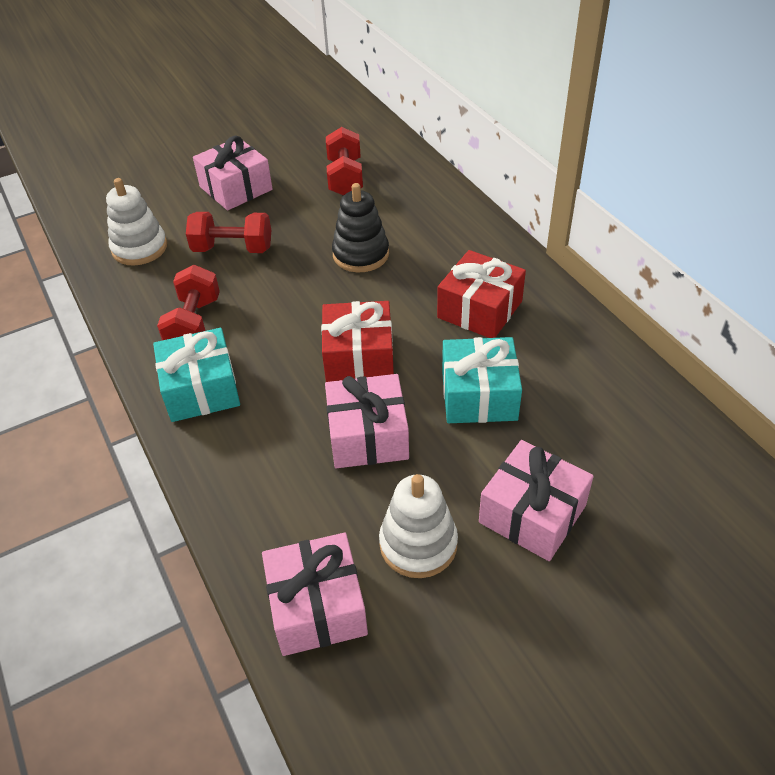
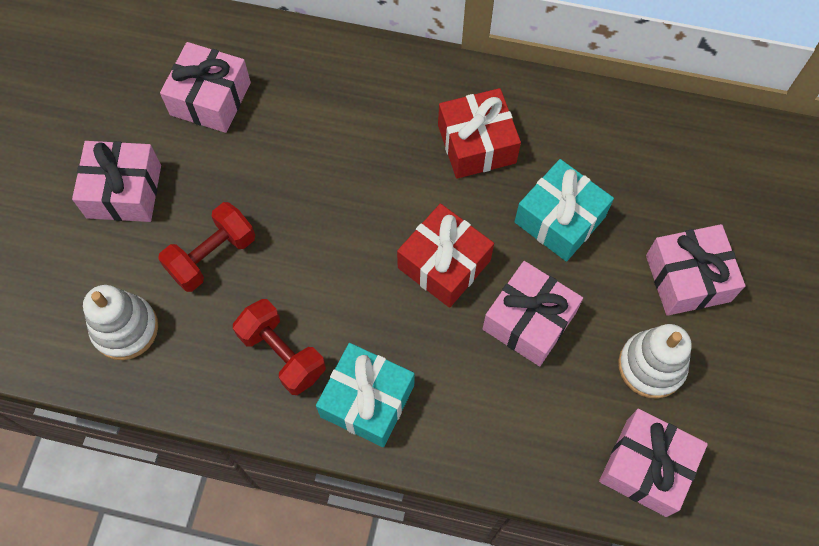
camera: 50 degrees left, 20 degrees up
red dumbbell [326,127,363,196] -> pink gift [160,42,251,133]
black stacking toy [332,183,389,272] -> none

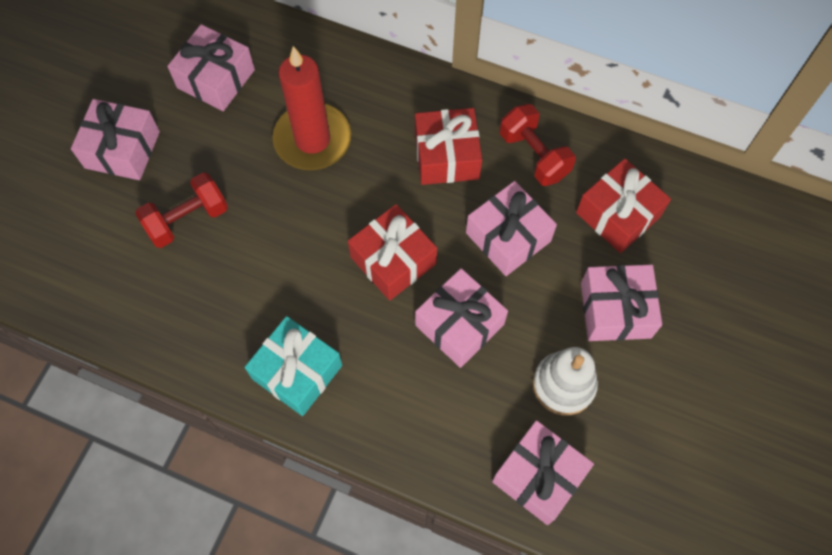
camera: 10 degrees right, 0 degrees up
white stacking toy [83,285,158,360] -> none
red dumbbell [233,299,326,395] -> red dumbbell moved to [500,104,576,186]
turquoise gift [515,159,614,262] -> pink gift [466,181,557,276]
none -> red candle [272,46,351,170]
none -> red gift [576,158,671,253]

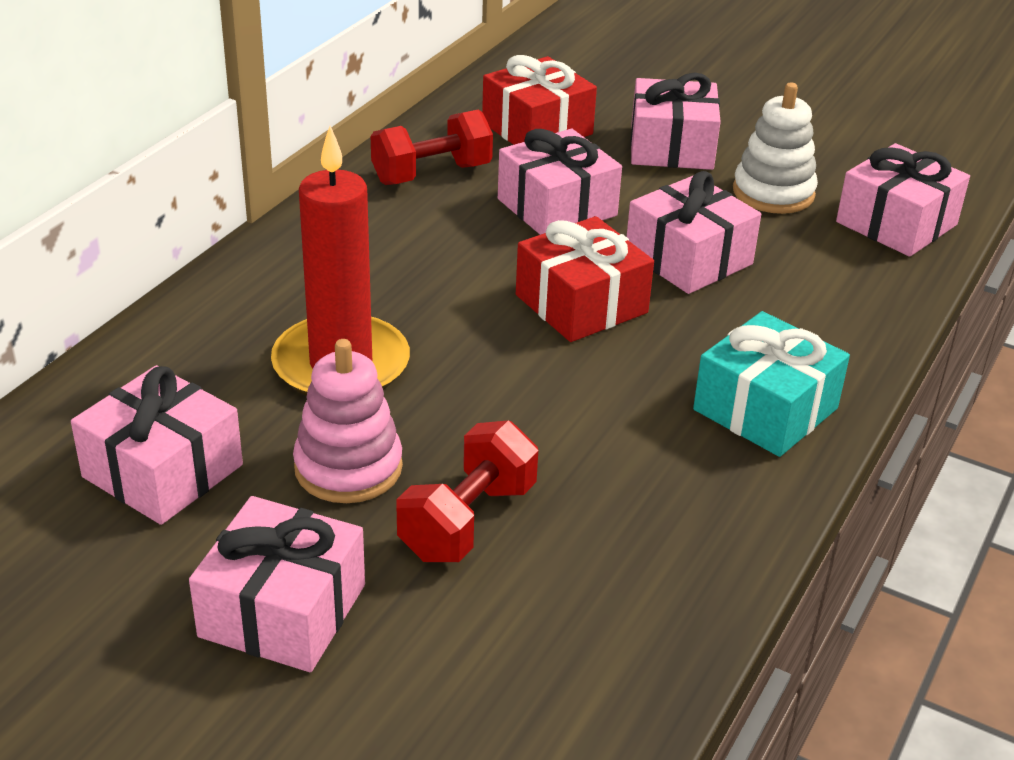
camera: 85 degrees left, 30 degrees down
red dumbbell [135,172,228,248] -> red dumbbell turned 60 degrees clockwise [396,420,538,562]
red gift [415,108,482,185] -> none
none -> pink stacking toy [293,339,403,503]

